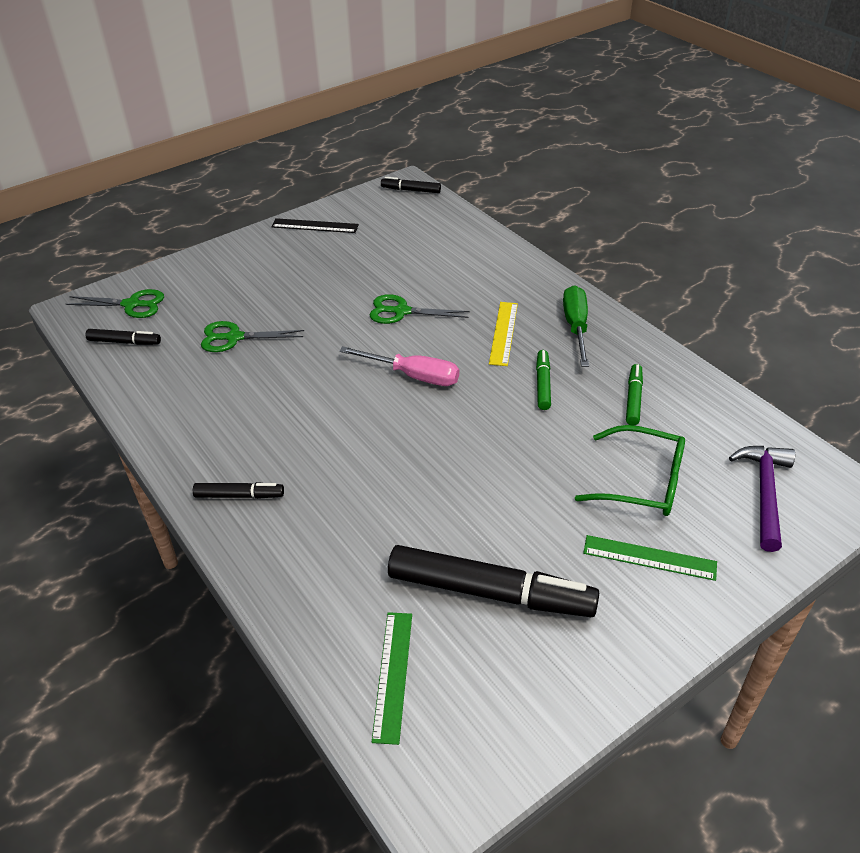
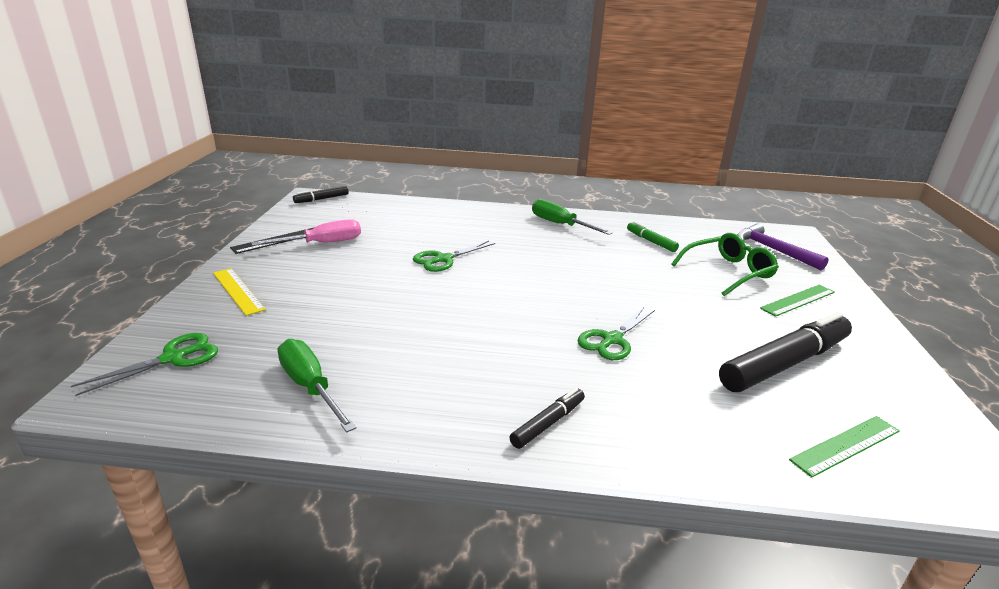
camera: 50 degrees left, 15 degrees down
black marker [86,329,161,345] -> none
green scissors [201,321,304,352] -> green scissors moved to [578,307,655,360]
pink screwdriver [339,346,459,386] -> pink screwdriver moved to [251,219,361,246]
green ruler [372,612,412,745] -> green ruler turned 75 degrees counterclockwise [789,416,900,477]
yellow ruler [489,302,518,366] -> yellow ruler moved to [213,268,266,316]
green marker [536,350,551,410] -> none
none -> green screwdriver [277,339,356,433]

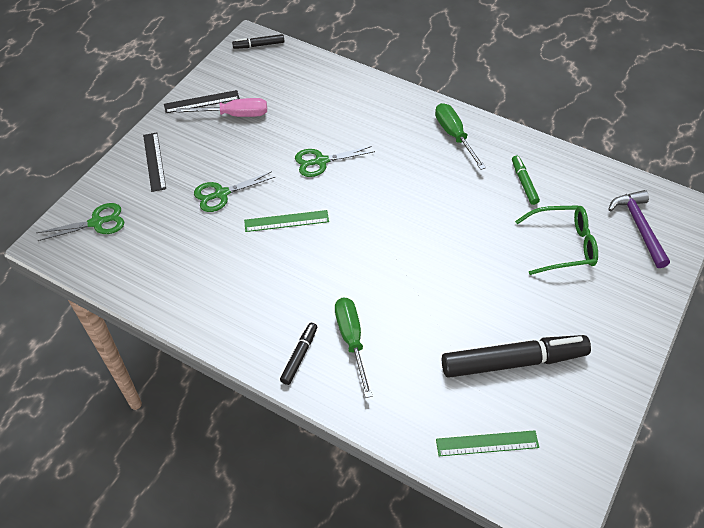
camera: 25 degrees right, 25 degrees up
yellow ruler [213,268,266,316] -> black ruler [143,132,166,192]
green screwdriver [277,339,356,433] -> green screwdriver moved to [335,297,373,398]
black marker [509,388,585,449] -> black marker turned 45 degrees counterclockwise [280,323,317,385]
green scissors [578,307,655,360] -> green scissors moved to [194,171,275,212]
green ruler [760,285,835,317] -> green ruler moved to [244,210,329,232]

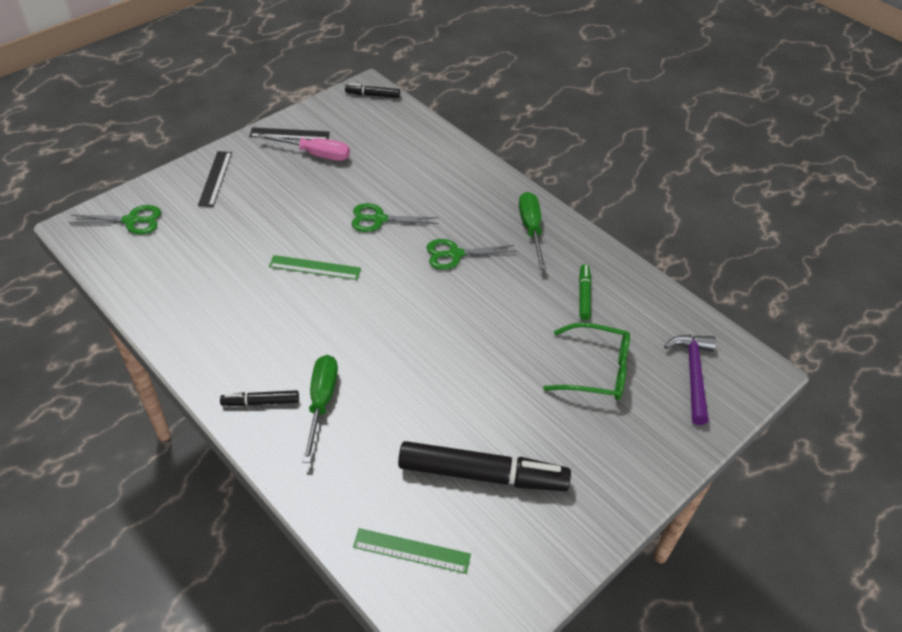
camera: 15 degrees right, 5 degrees down
green scissors [194,171,275,212] -> green scissors moved to [426,239,517,270]
black marker [280,323,317,385] -> black marker turned 135 degrees counterclockwise [220,390,299,406]

